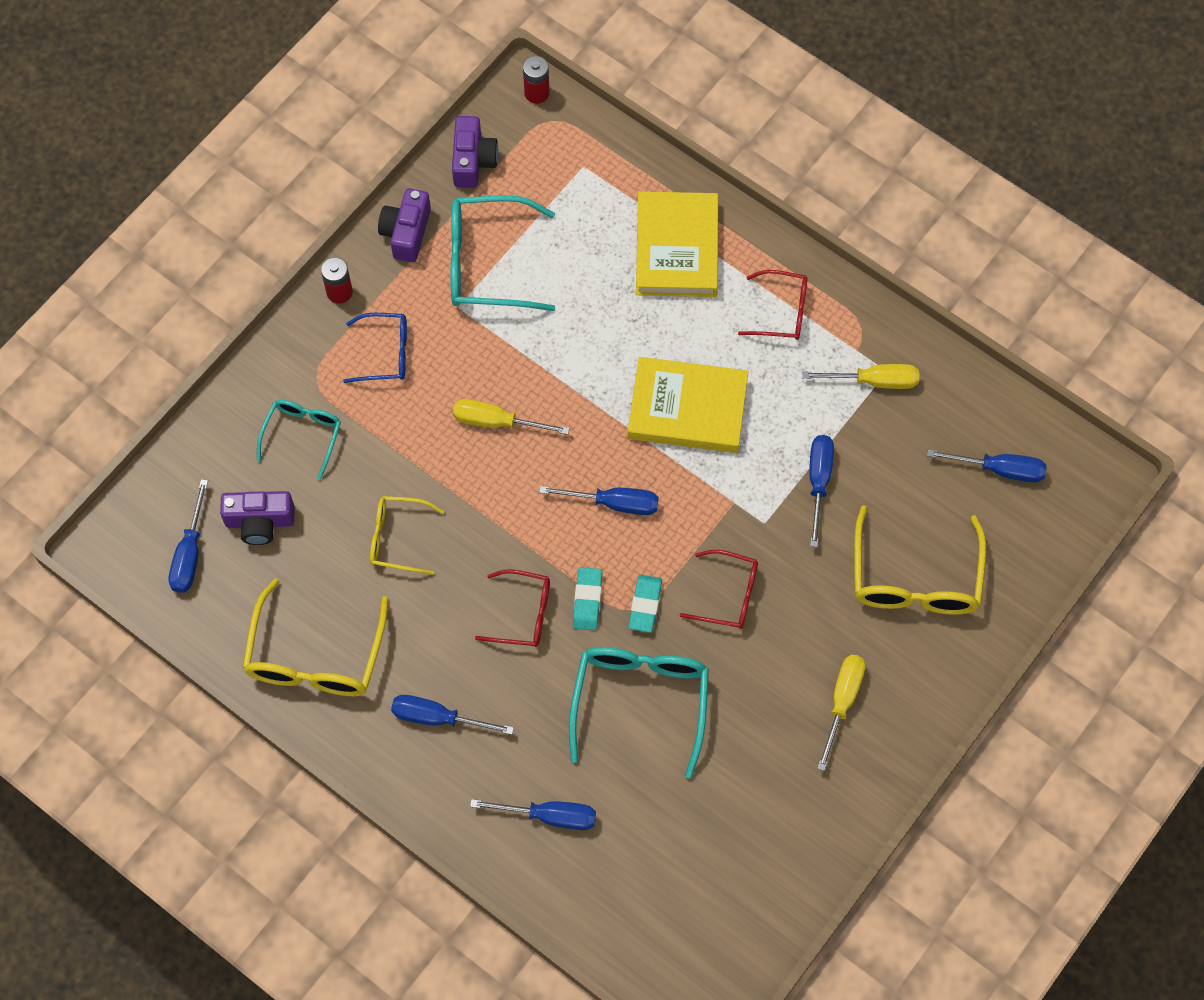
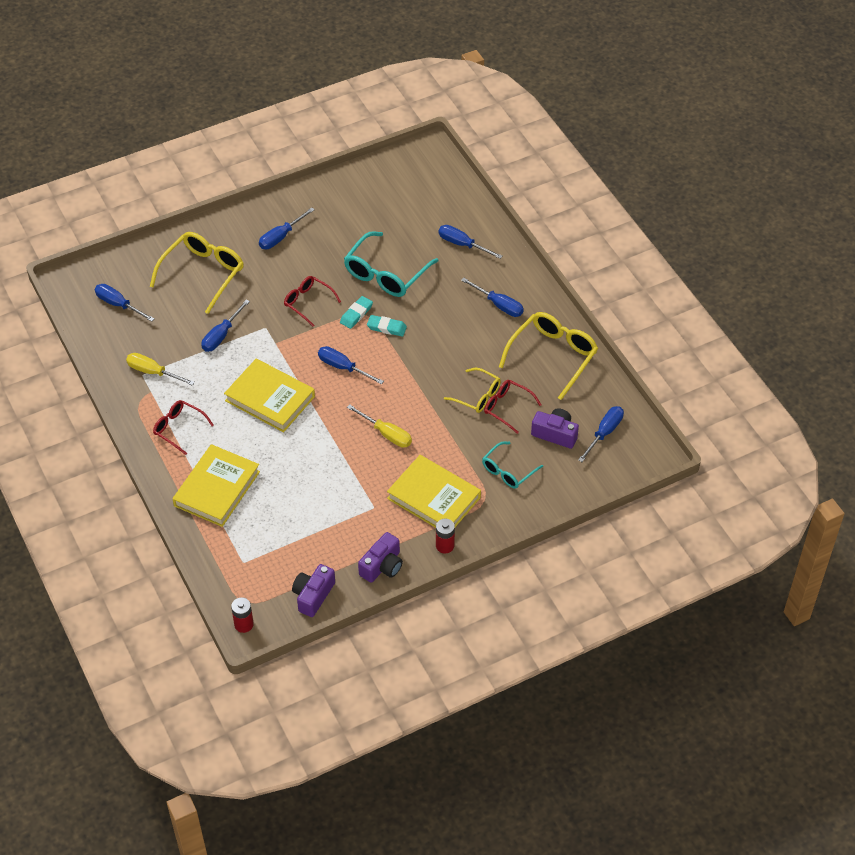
camera: 155 degrees left, 15 degrees down
blue glasses [343,313,407,383] -> yellow book [387,455,481,528]
turquoise glasses [451,195,555,311] -> none
red glasses [475,569,550,647] -> red glasses moved to [484,380,542,434]
turquoise eraser [573,567,602,630] -> turquoise eraser turned 75 degrees clockwise [367,315,407,337]
yellow screwdriver [817,654,865,771] -> blue screwdriver [259,207,315,249]

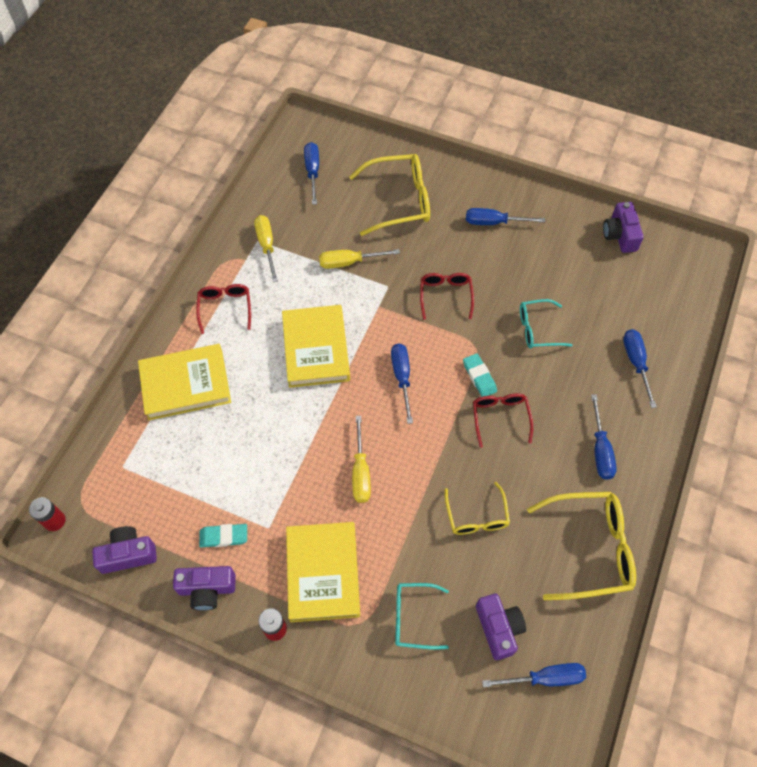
camera: 50 degrees right, 10 degrees up
blue screwdriver [202,299,250,352] -> yellow screwdriver [319,249,400,269]
turquoise eraser [340,296,373,329] -> turquoise eraser moved to [199,524,247,547]
turquoise glasses [344,232,438,297] -> turquoise glasses [520,299,573,348], size x0.59
red glasses [484,380,542,434] -> red glasses moved to [473,393,533,448]
none -> purple camera [603,202,644,253]

